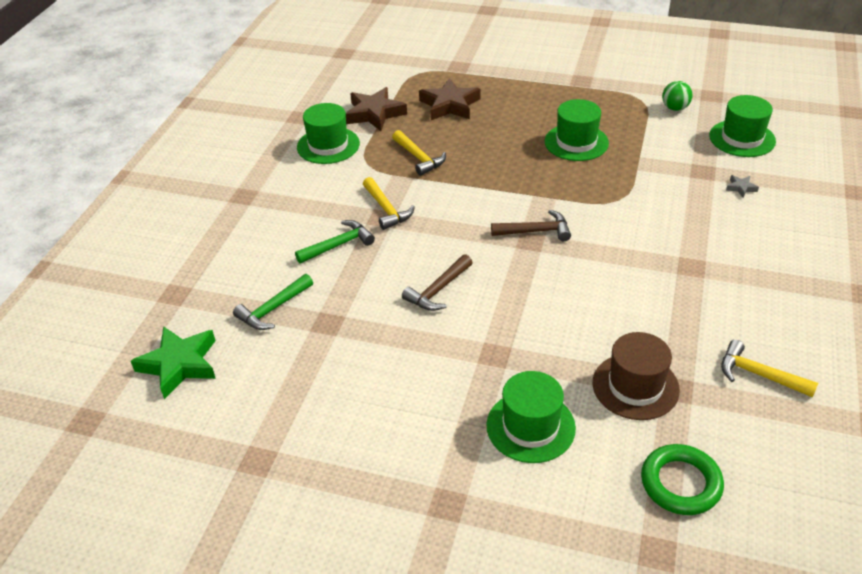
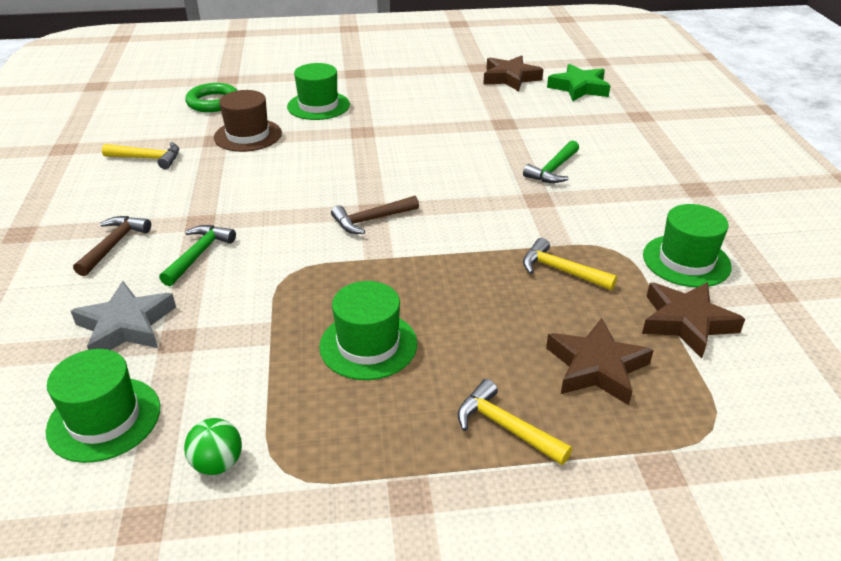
camera: 155 degrees right, 5 degrees down
green hammer [233,274,313,330] -> green hammer moved to [159,225,236,286]
yellow hammer [363,177,415,230] -> yellow hammer moved to [458,379,572,465]
brown hammer [402,254,473,311] -> brown hammer moved to [73,216,151,276]
grey star [726,175,759,197] -> grey star [71,281,176,350], size x2.30
none -> brown star [483,55,543,91]

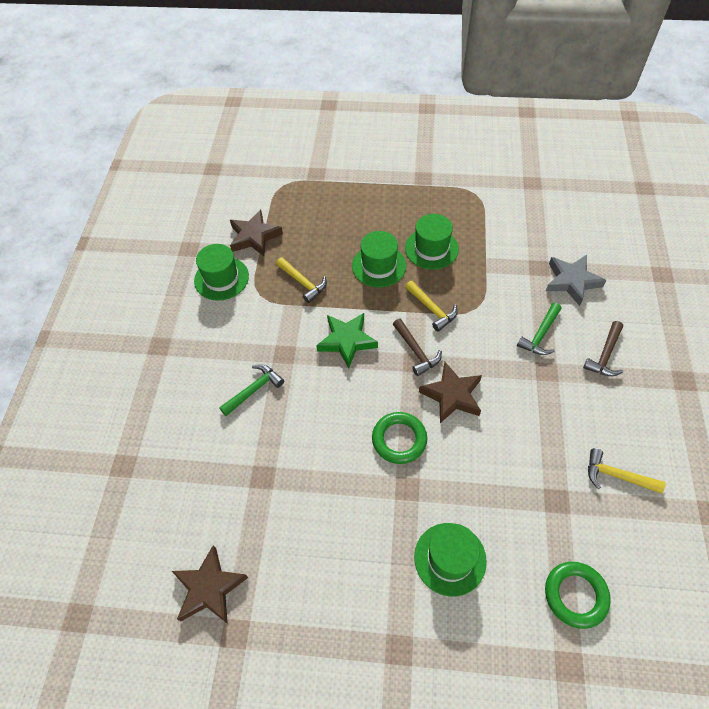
camera: 165 degrees left, 20 degrees up
green hat [46,349,160,463] -> green hat moved to [352,231,406,287]
green ball [184,418,242,475] -> none
brown hat [214,90,282,152] -> none
brown hammer [331,196,419,234] -> brown hammer turned 75 degrees clockwise [393,318,442,376]
yellow hammer [458,379,572,465] -> yellow hammer moved to [405,281,458,332]
brown star [546,318,654,405] -> brown star moved to [419,362,482,423]
green star [547,64,610,101] -> green star moved to [316,313,378,369]
none -> green ring [372,412,427,464]

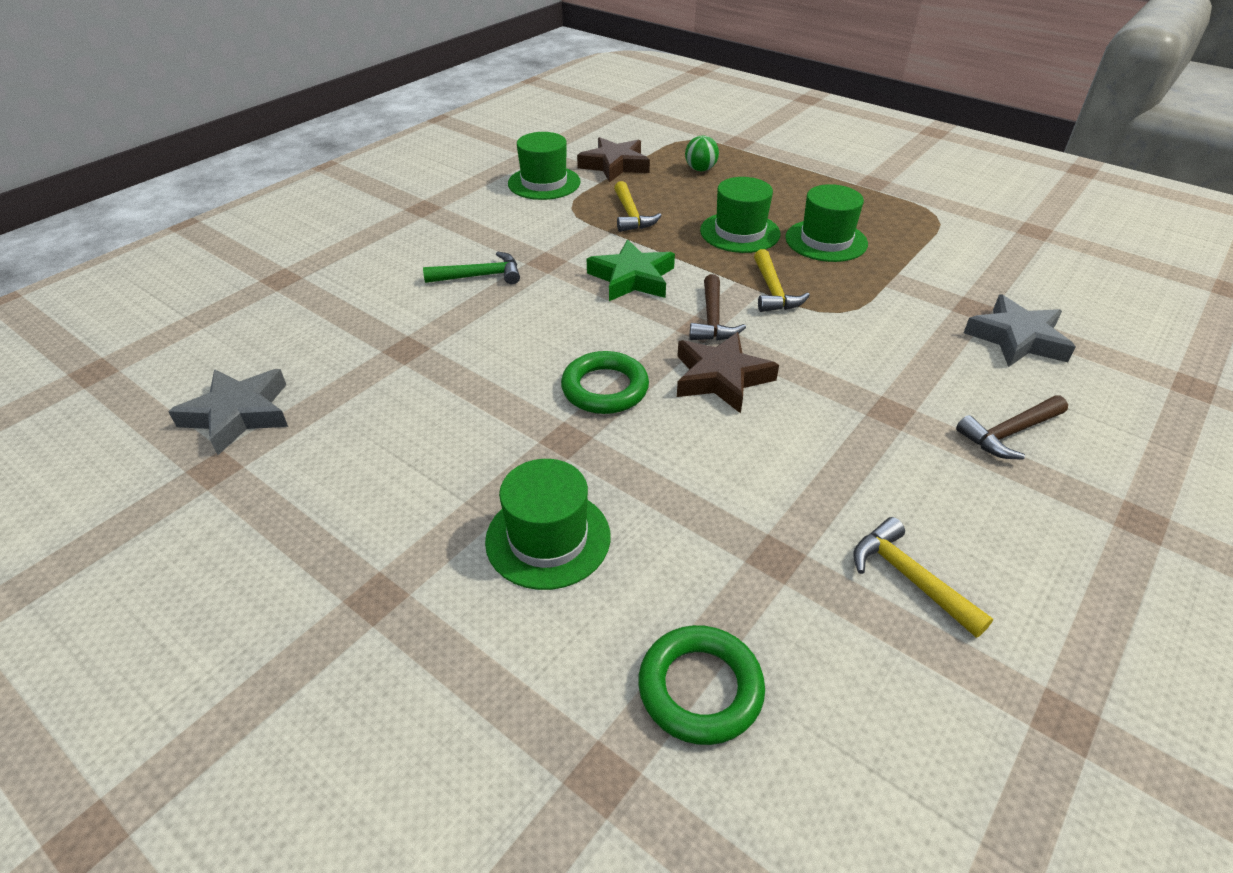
camera: 30 degrees right, 15 degrees down
brown star [172,545,248,624] -> grey star [168,369,288,455]
green hammer [517,303,562,355] -> none
none -> green ball [685,135,719,171]

